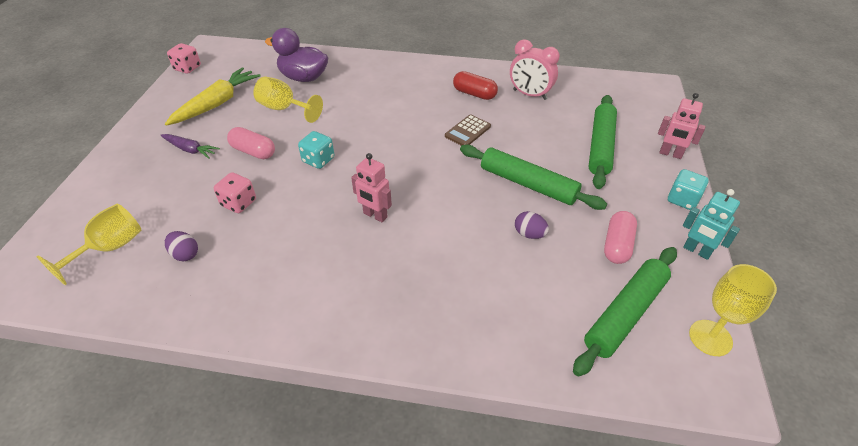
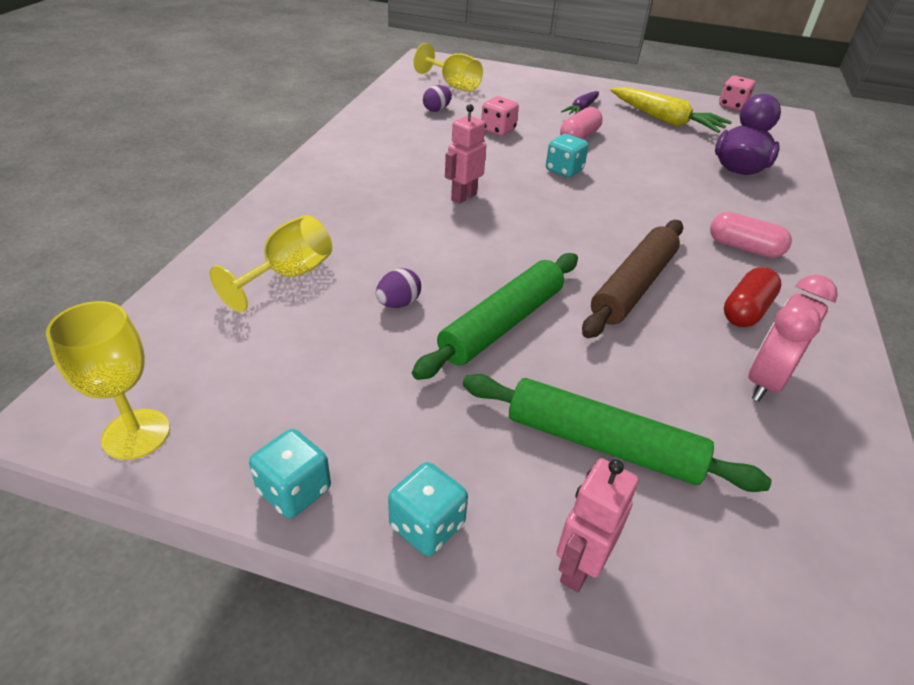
camera: 95 degrees right, 5 degrees down
yellow goblet [253,76,323,123] -> yellow goblet moved to [210,215,332,312]
brown calculator [445,114,491,146] -> brown rolling pin [582,220,683,338]
green rolling pin [573,247,677,377] -> none
pink capsule [604,211,637,264] -> pink capsule moved to [710,212,792,258]
turquoise robot [683,189,740,260] -> turquoise dice [249,429,331,518]

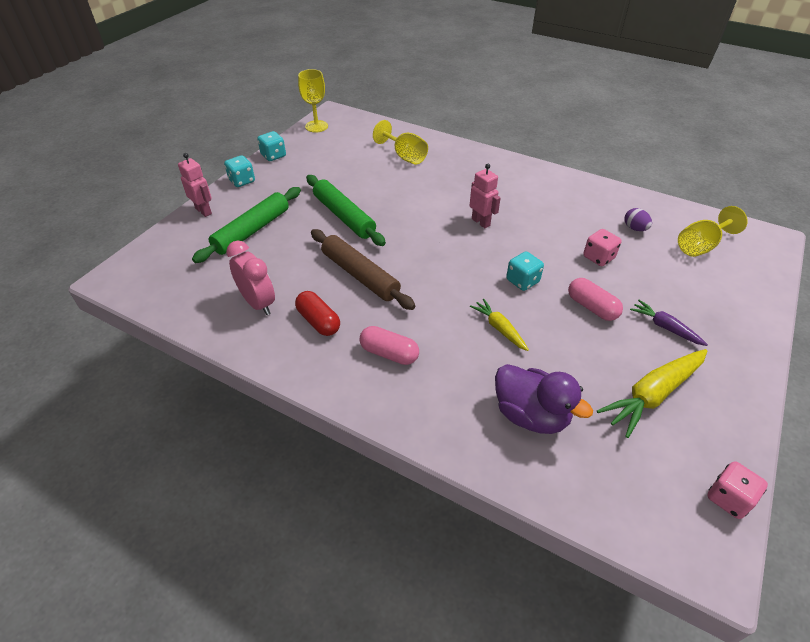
camera: 105 degrees right, 5 degrees up
purple egg [376,268,421,308] -> none
pink capsule [710,212,792,258] -> pink capsule turned 75 degrees clockwise [360,326,419,365]
none -> yellow carrot [470,299,529,351]

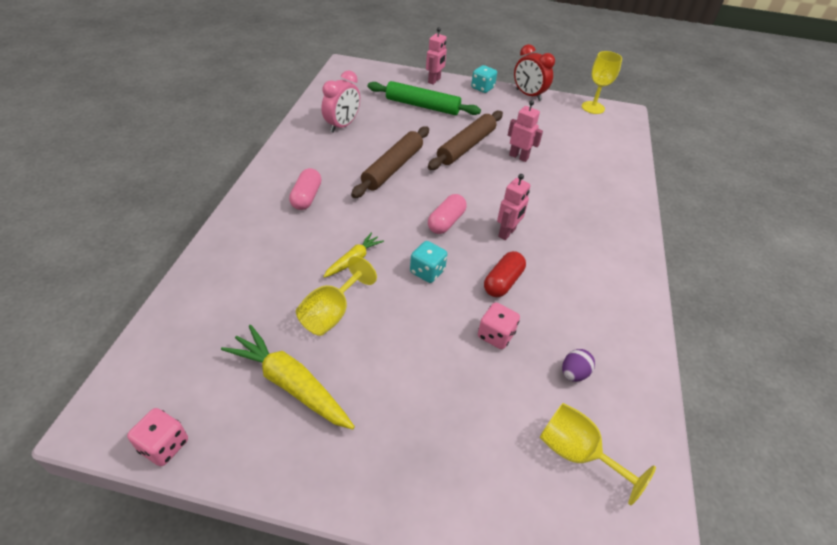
camera: 70 degrees right, 0 degrees up
turquoise dice [257,131,286,161] -> red clock [514,44,555,101]
red capsule [295,291,340,336] -> red capsule moved to [484,251,526,297]
green rolling pin [306,175,386,246] -> brown rolling pin [428,110,503,170]
yellow goblet [373,120,428,165] -> yellow goblet moved to [296,256,377,336]
purple duck [495,364,593,434] -> none
pink capsule [568,278,623,321] -> pink capsule moved to [428,194,467,234]
purple carrot [630,300,708,346] -> none
none -> pink robot [508,100,543,162]

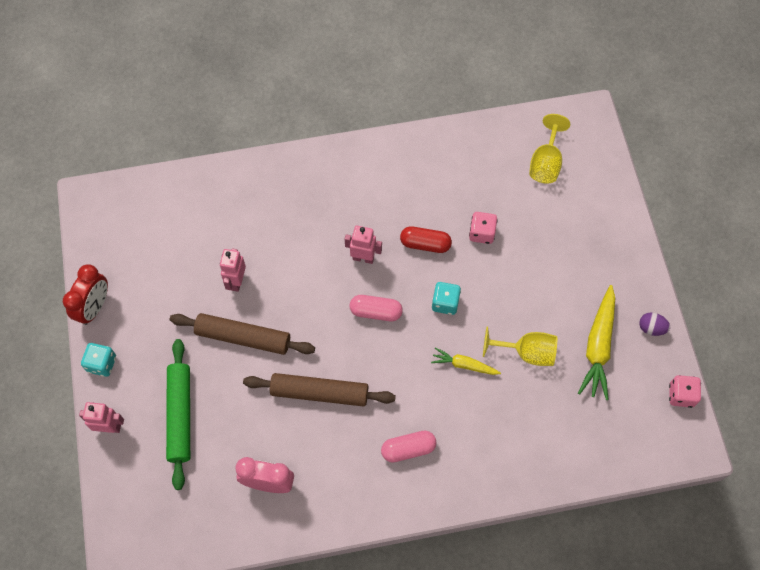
camera: 110 degrees left, 20 degrees up
purple egg [562,349,595,382] -> purple egg moved to [639,313,670,336]
yellow goblet [582,51,622,114] -> none

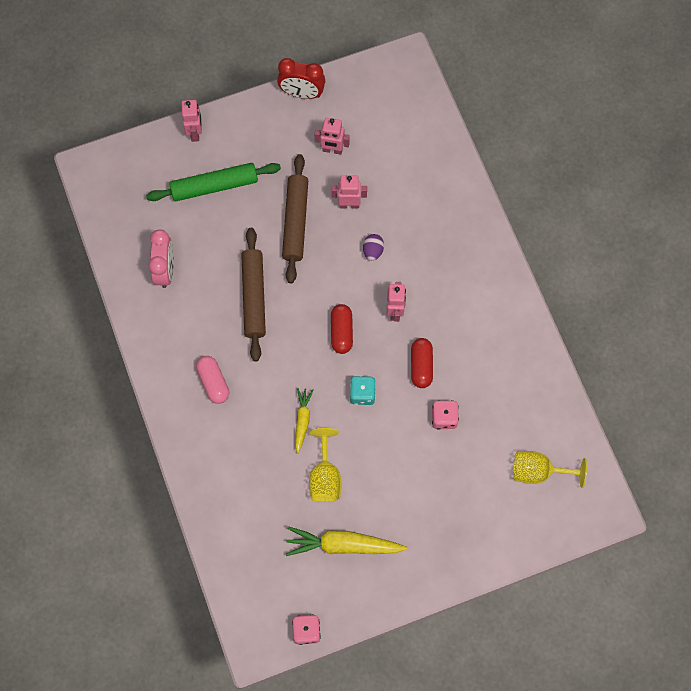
camera: 80 degrees right, 5 degrees up
turquoise dice [81,343,116,377] -> none
pink capsule [350,295,403,321] -> red capsule [331,304,353,354]
purple egg [639,313,670,336] -> purple egg moved to [363,234,384,261]
none -> pink robot [315,118,350,155]

